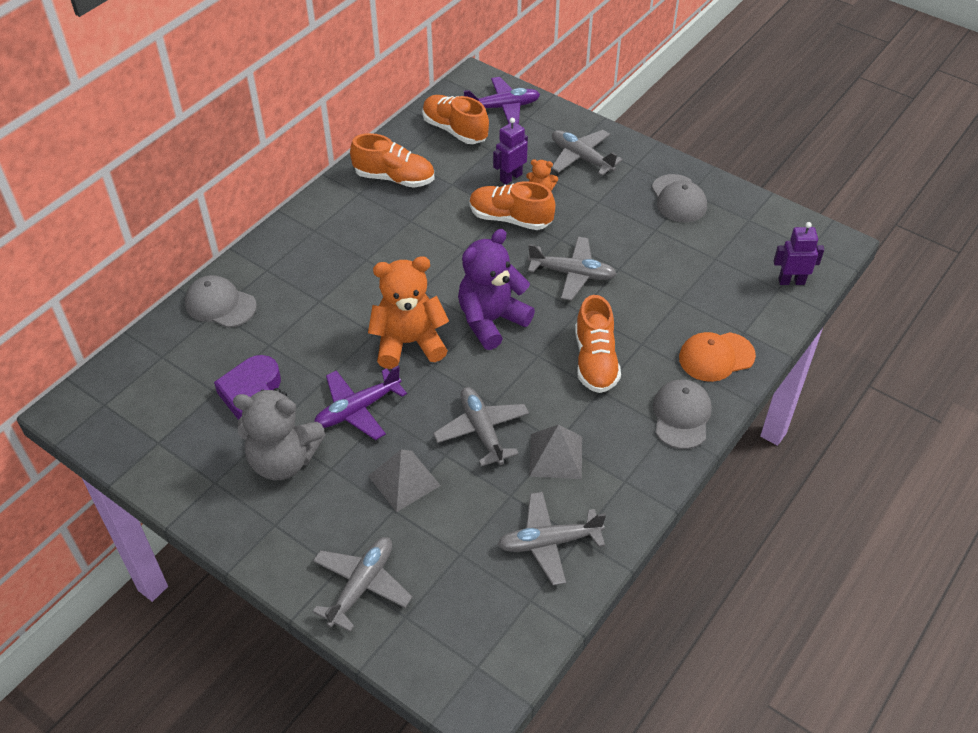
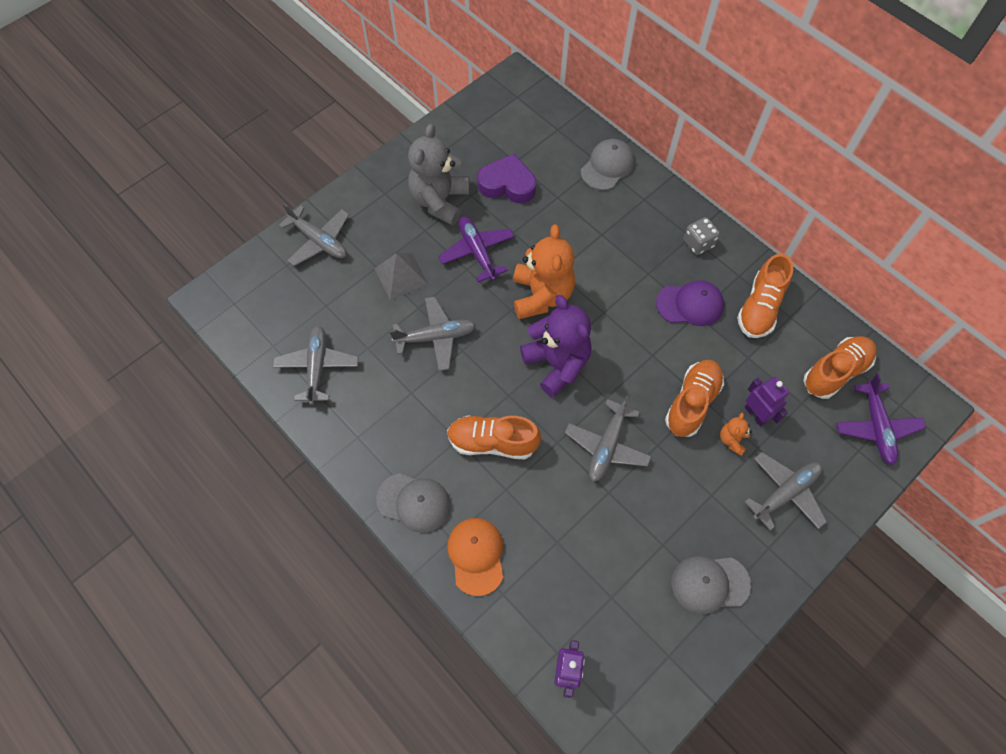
camera: 100 degrees right, 15 degrees up
grey pyramid [529,425,582,479] -> none
none -> purple cap [656,280,724,326]
none -> grey dice [684,217,720,255]

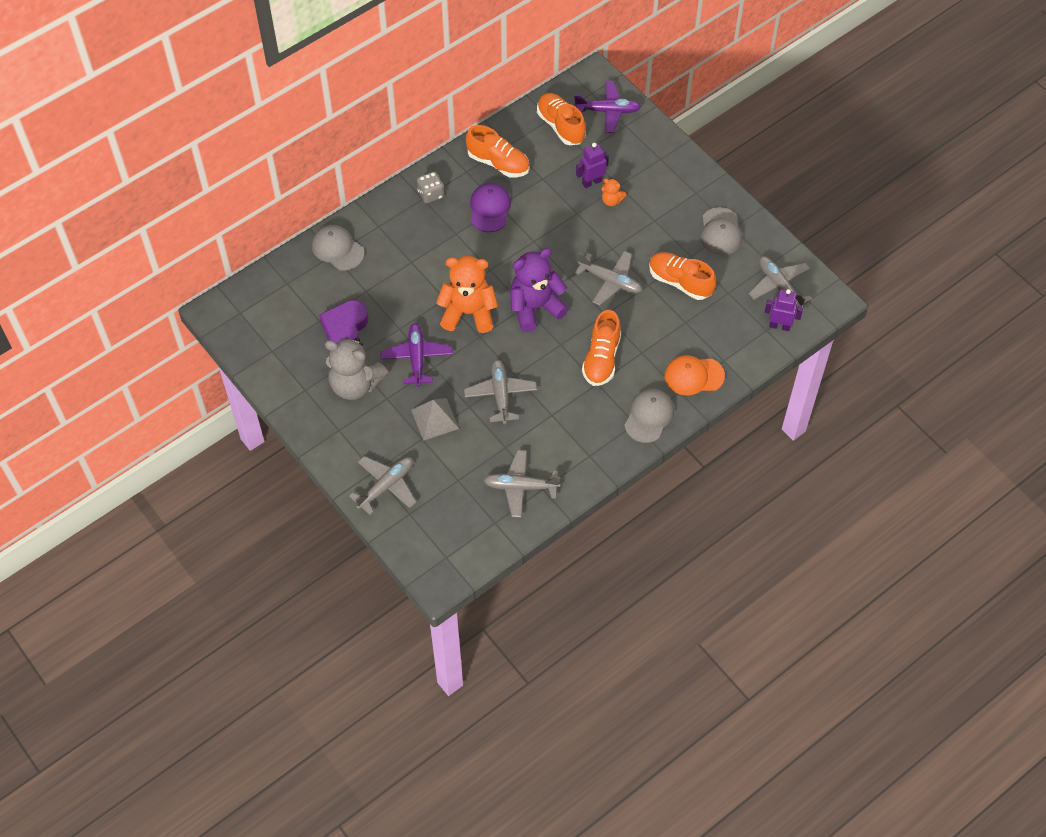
camera: 85 degrees left, 5 degrees down
purple plane [438,217,515,282] -> purple plane turned 105 degrees clockwise [380,323,453,387]
orange shoe [665,360,724,437] -> orange shoe moved to [649,252,716,300]
grey plane [744,452,827,530] -> grey plane moved to [749,256,812,308]

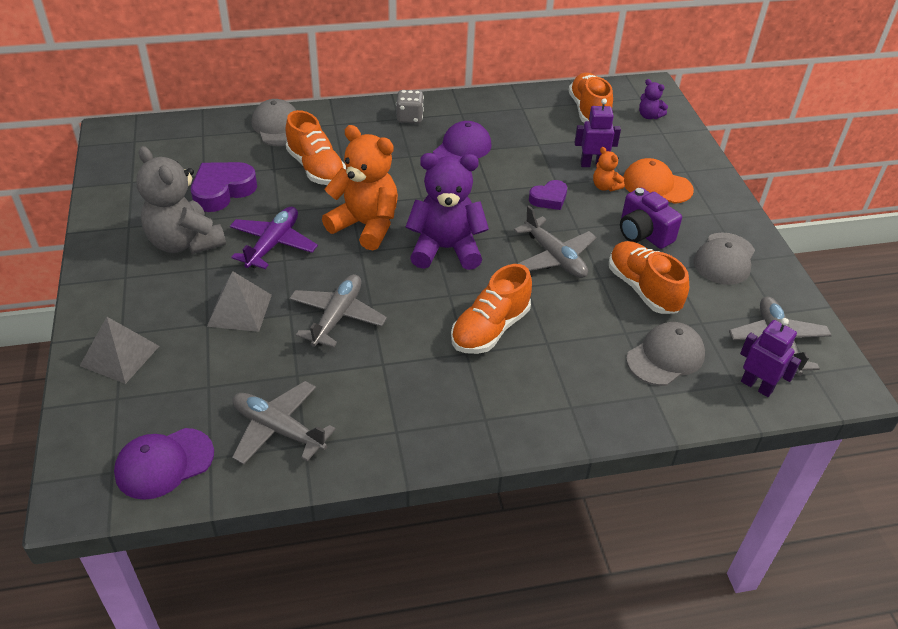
camera: 25 degrees right, 15 degrees down
grey plane [349,456,416,515] -> grey pyramid [80,317,159,384]
orange shoe [465,125,530,177] -> orange shoe moved to [286,110,346,185]
purple plane [574,81,641,133] -> purple teddy bear [639,79,668,119]
grey cap [624,389,674,443] -> grey cap moved to [626,322,705,386]
orange cap [665,355,725,396] -> orange cap moved to [623,158,694,204]
none -> purple cap [114,428,214,500]
none -> purple heart [529,180,567,210]
none -> purple camera [620,188,682,249]

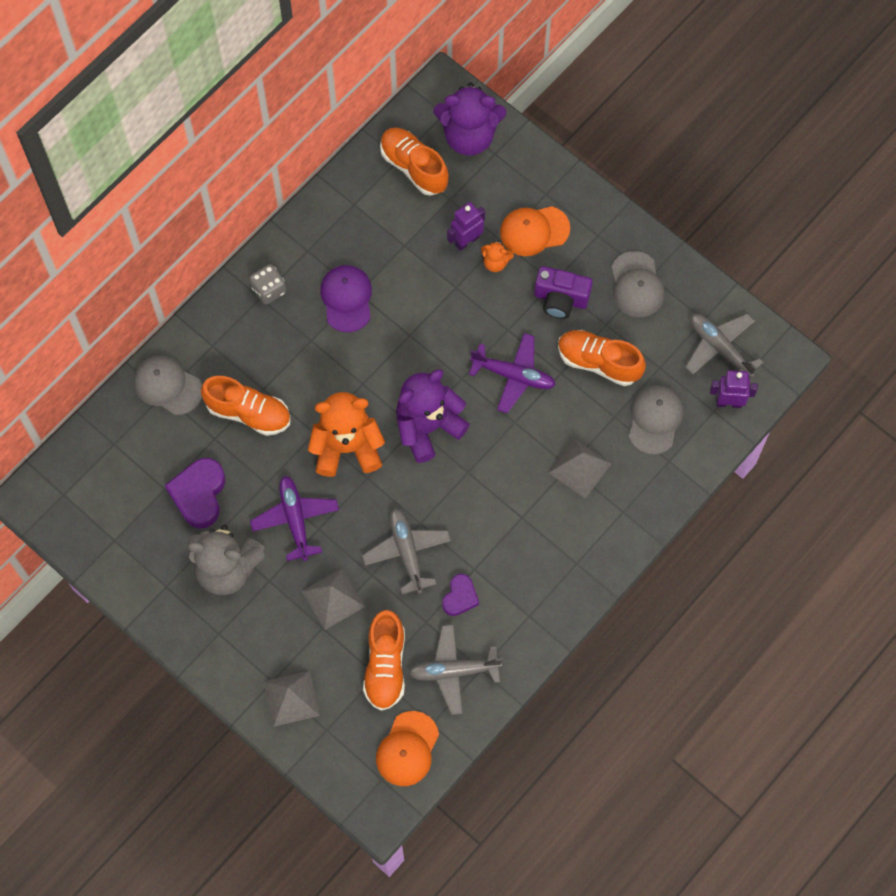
camera: 35 degrees left, 25 degrees up
purple cap [114,428,214,500] -> orange cap [376,711,439,786]
orange shoe [451,264,532,354] -> orange shoe moved to [363,610,405,711]
grey plane [514,206,597,278] -> purple plane [469,333,556,413]
purple heart [529,180,567,210] -> purple heart moved to [442,574,479,616]
purple teddy bear [639,79,668,119] -> purple teddy bear [433,83,506,156], size x2.21
none -> grey pyramid [548,438,612,499]

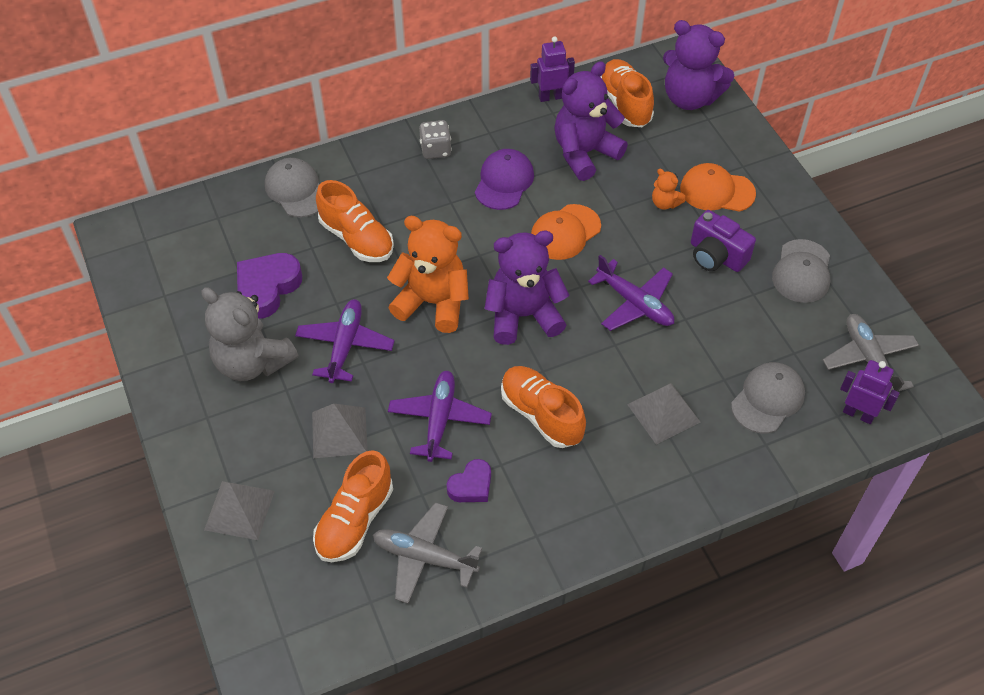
camera: 25 degrees right, 15 degrees down
grey plane [362,508,451,594] -> purple plane [388,371,492,462]
orange cap [376,711,439,786] -> orange cap moved to [531,204,601,260]
purple robot [447,202,485,251] -> purple robot moved to [530,36,575,102]
orange shoe [558,330,646,386] -> orange shoe moved to [501,366,586,448]
none -> purple teddy bear [555,61,628,181]

